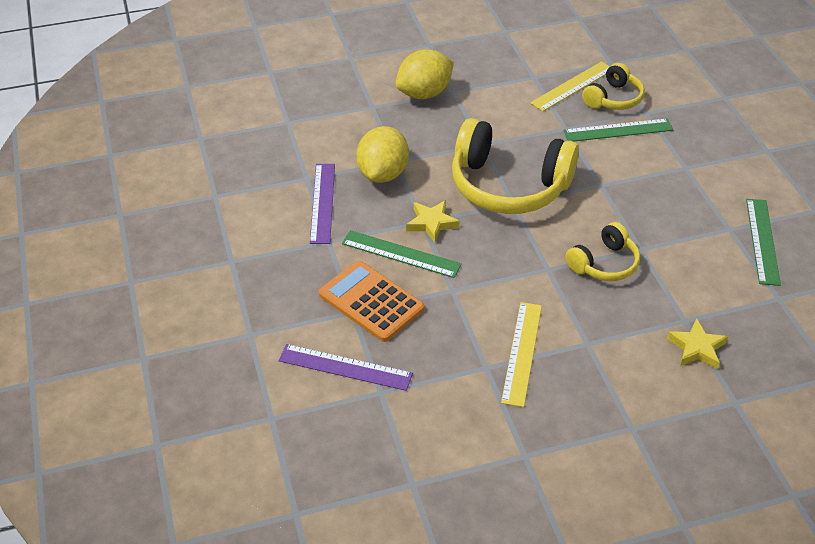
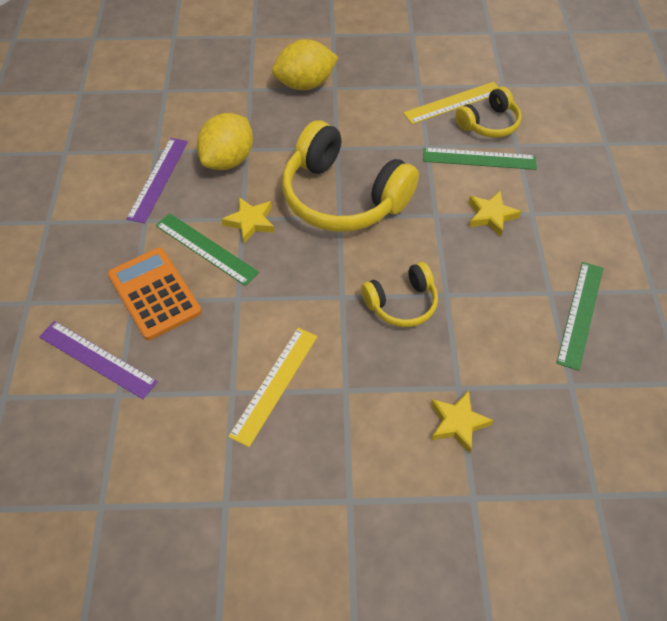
camera: 15 degrees right, 10 degrees up
none -> yellow star [468,190,521,237]

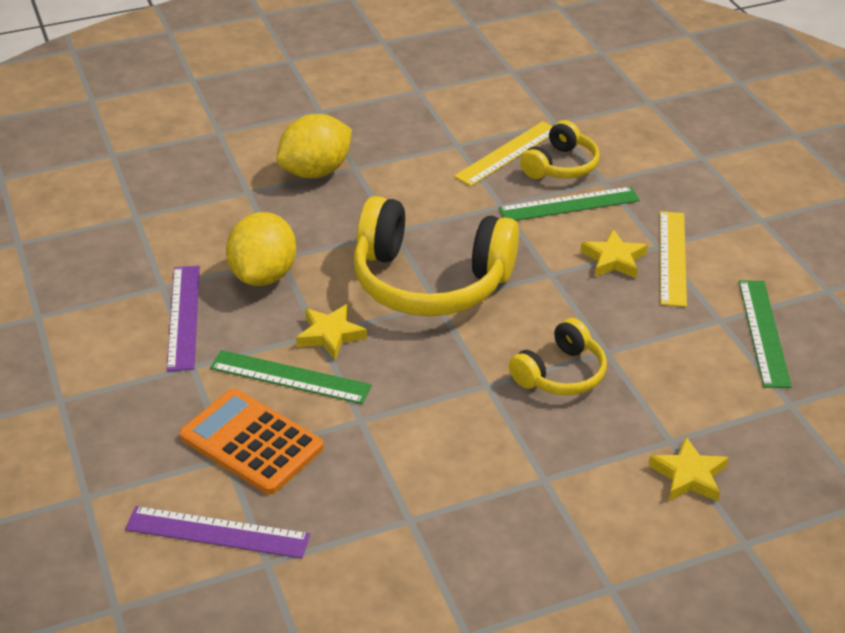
camera: 20 degrees left, 15 degrees down
yellow ruler [228,328,318,447] -> yellow ruler moved to [660,211,687,307]

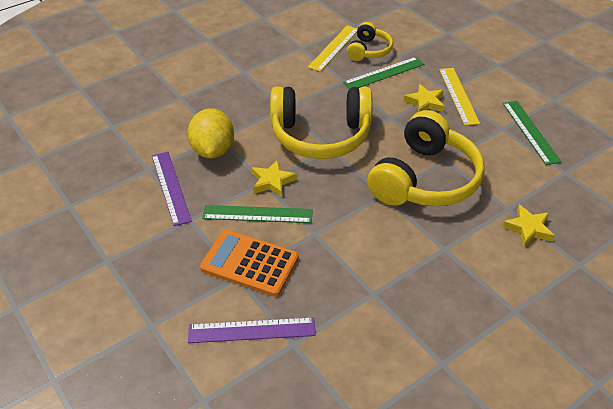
camera: 15 degrees left, 5 degrees up
yellow lemon [276,114,352,178] -> none
yellow headphones [509,318,607,395] -> yellow headphones [367,110,485,207], size x1.91

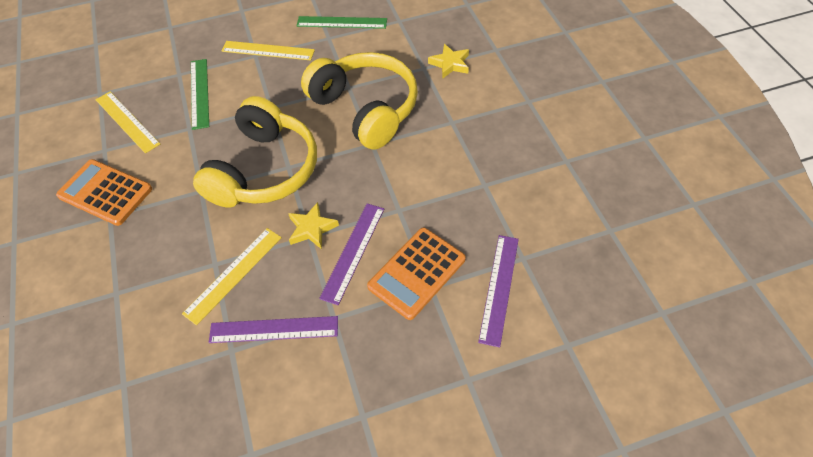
camera: 70 degrees left, 10 degrees up
yellow lemon [188,108,234,158] -> yellow ruler [182,228,282,325]
green ruler [202,205,313,223] -> purple ruler [319,204,384,305]
yellow headphones [347,22,393,61] -> none
yellow star [404,84,444,112] -> none
none -> orange calculator [56,159,152,226]

